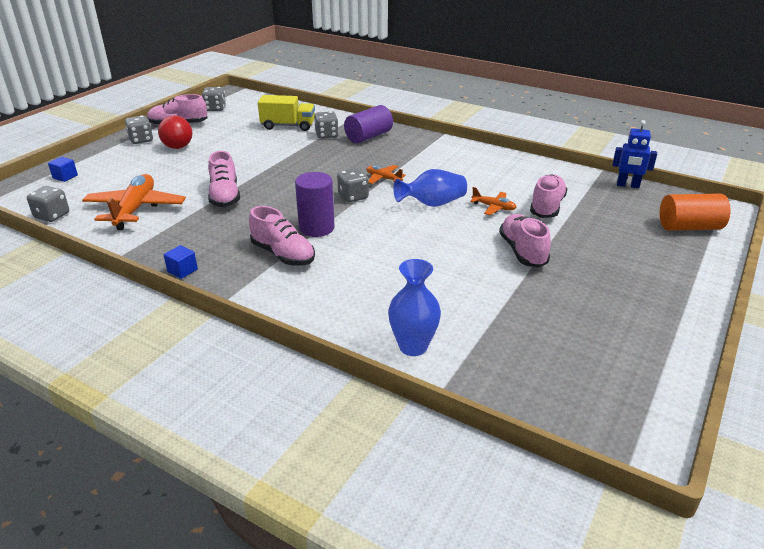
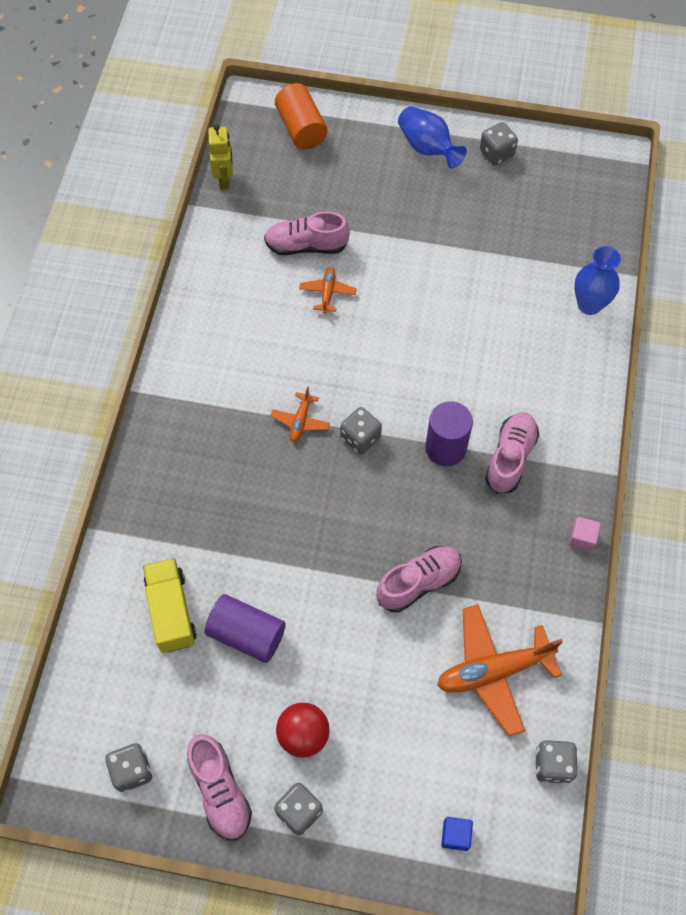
camera: 110 degrees left, 30 degrees up
blue cube [164,245,198,279] -> pink cube [569,517,601,552]
grey dice [314,111,339,139] -> grey dice moved to [480,122,518,165]
purple cylinder [344,105,393,144] -> purple cylinder moved to [205,594,286,663]
blue vase [393,169,467,207] -> blue vase moved to [398,106,467,169]
pink shoe [499,214,551,267] -> none
blue robot [612,120,657,188] -> yellow robot [208,124,233,189]

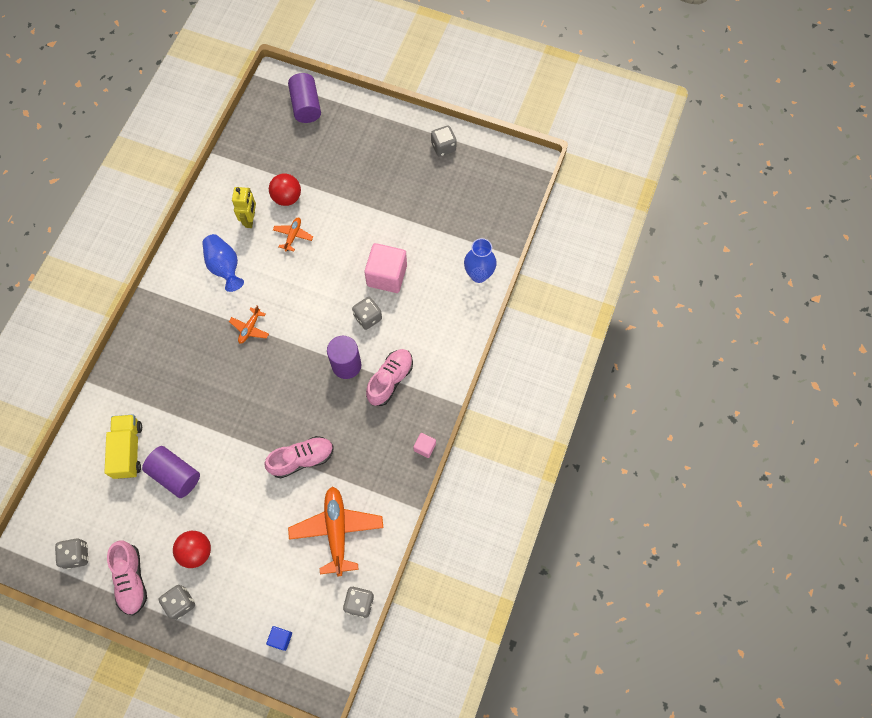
camera: 10 degrees right, 5 degrees up
yellow robot [208,124,233,189] -> yellow robot moved to [232,187,256,228]
pink shoe [264,211,350,255] -> red ball [269,174,301,206]
orange cylinder [275,83,327,149] -> purple cylinder [288,73,321,123]
grey dice [340,407,382,454] -> grey dice moved to [352,297,382,330]
blue vase [398,106,467,169] -> blue vase moved to [202,234,244,292]
orange plane [437,604,563,736] -> orange plane turned 90 degrees clockwise [288,487,383,576]
none -> pink cube [364,243,407,293]

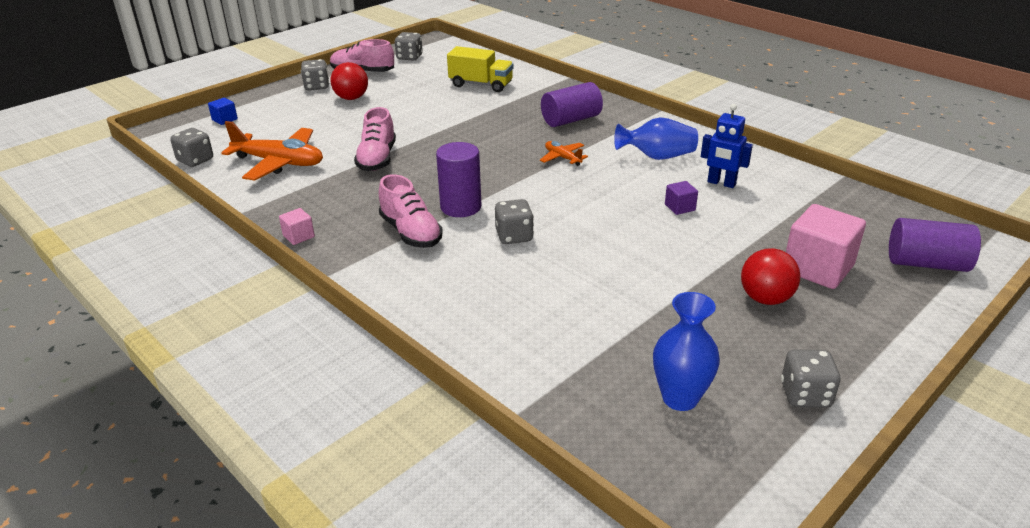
camera: 115 degrees right, 35 degrees down
purple cylinder [142,446,200,498] -> purple cylinder moved to [541,82,603,127]
yellow robot [232,187,256,228] -> blue robot [701,104,753,188]
red ball [269,174,301,206] -> red ball moved to [741,248,800,305]
orange plane [273,218,313,252] -> purple cube [665,181,698,215]
pink cube [364,243,407,293] -> pink cube moved to [786,204,866,289]
blue vase [464,238,497,283] -> blue vase moved to [653,292,720,411]

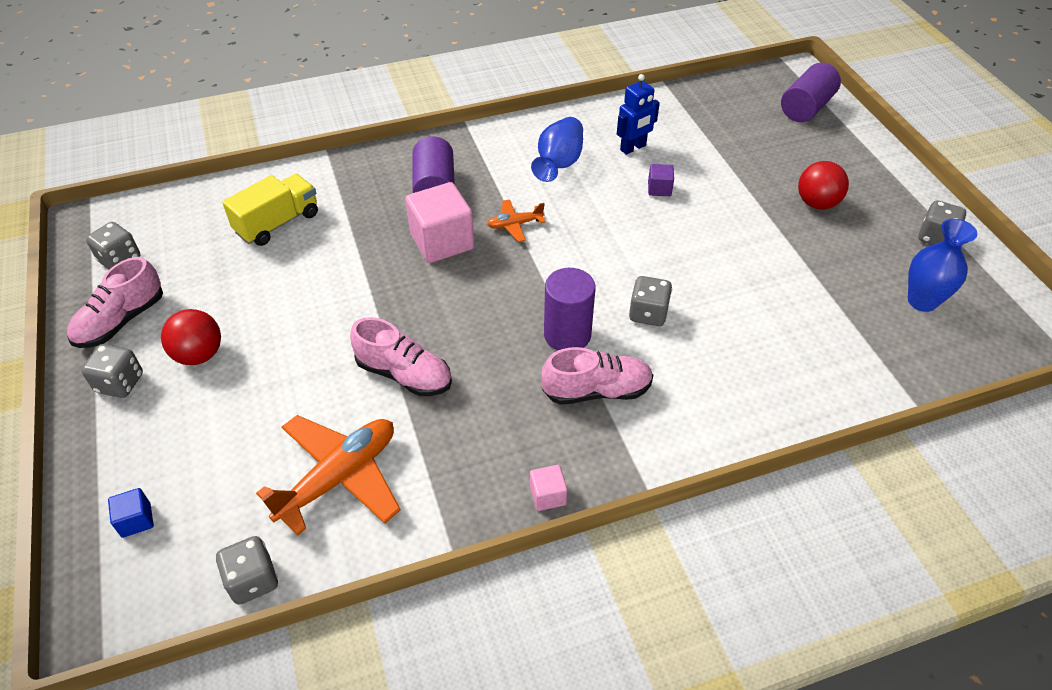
camera: 65 degrees left, 15 degrees up
pink cube [786,204,866,289] -> pink cube moved to [405,182,474,263]

